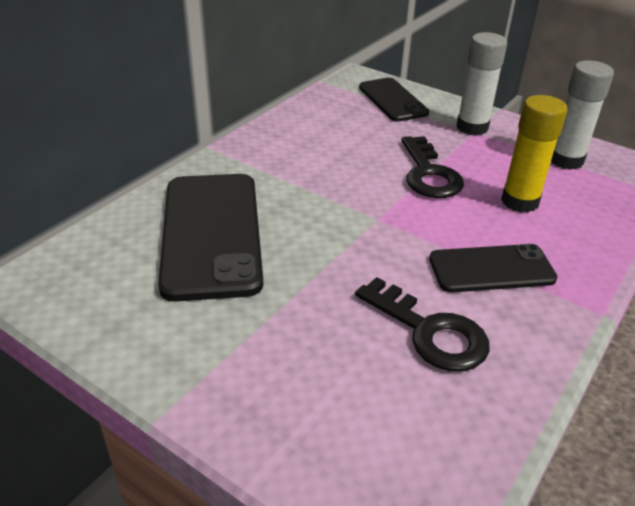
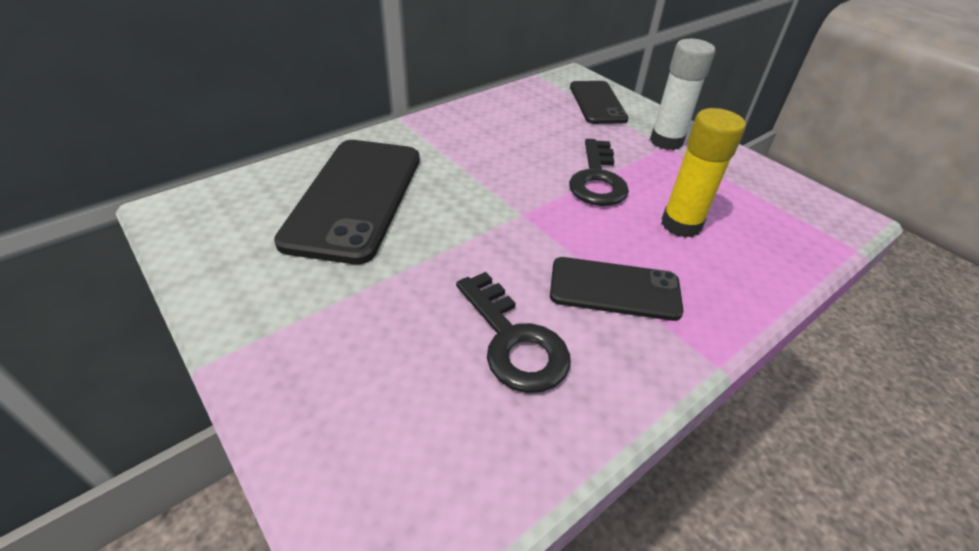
camera: 15 degrees right, 5 degrees up
white glue stick [551,60,614,170] -> none

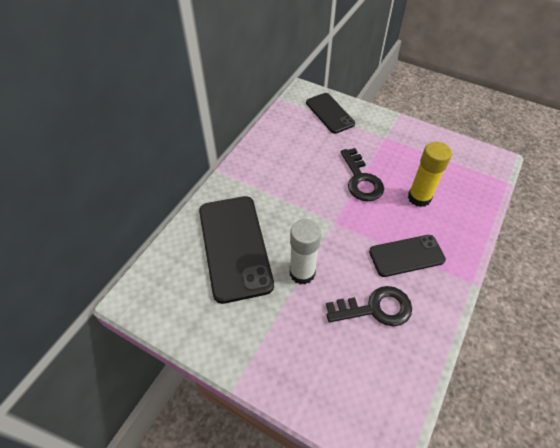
camera: 20 degrees left, 10 degrees up
black key [456,272,570,393] -> black key turned 45 degrees counterclockwise [326,286,412,326]
white glue stick [650,39,715,150] -> white glue stick moved to [290,219,321,285]

